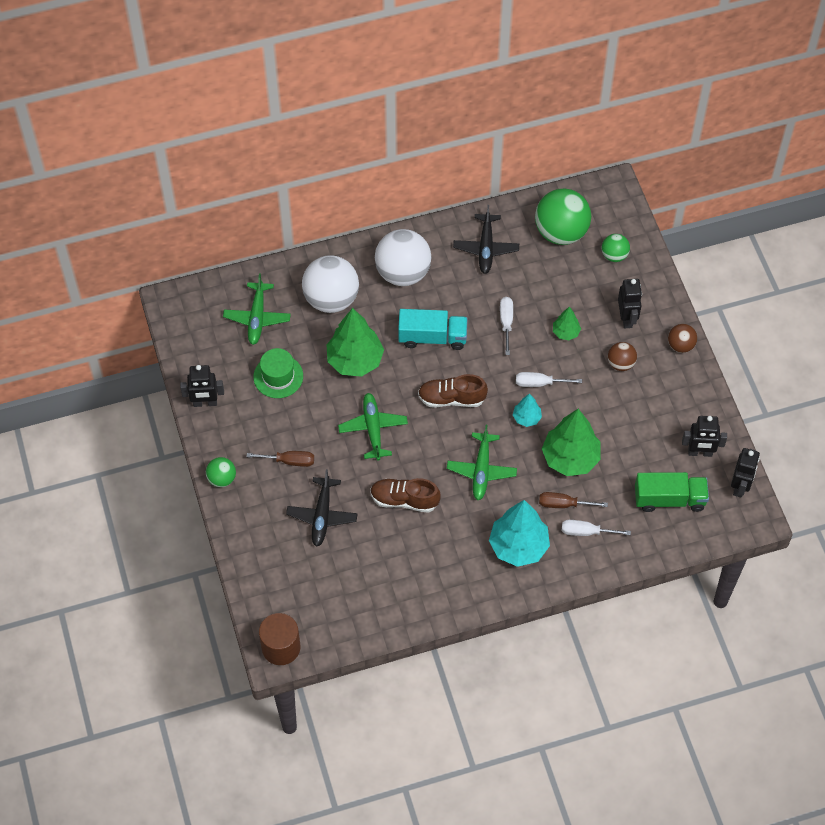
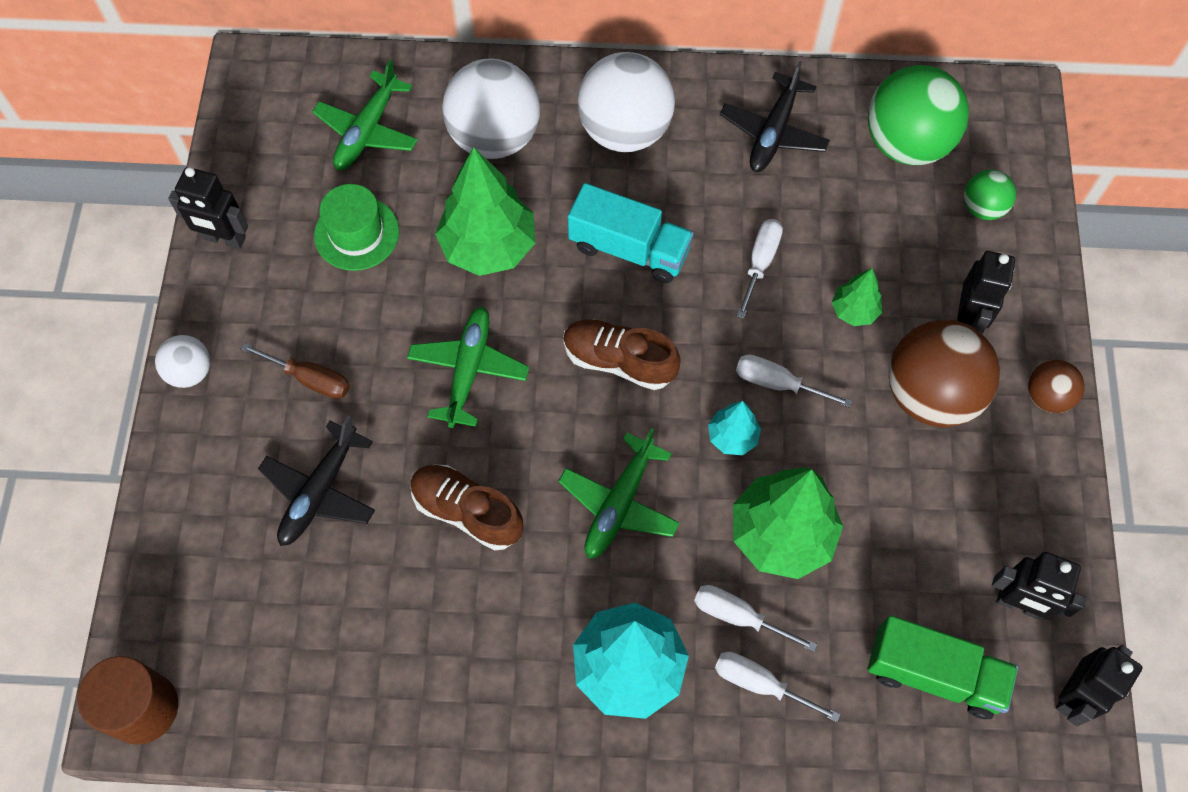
camera: 20 degrees right, 5 degrees up
green ball [206,457,236,487] -> white ball [155,335,210,388]
brown screwdriver [539,492,608,508] -> white screwdriver [694,585,817,652]
brown ball [608,342,637,371] -> brown ball [889,320,1000,427], size x1.98

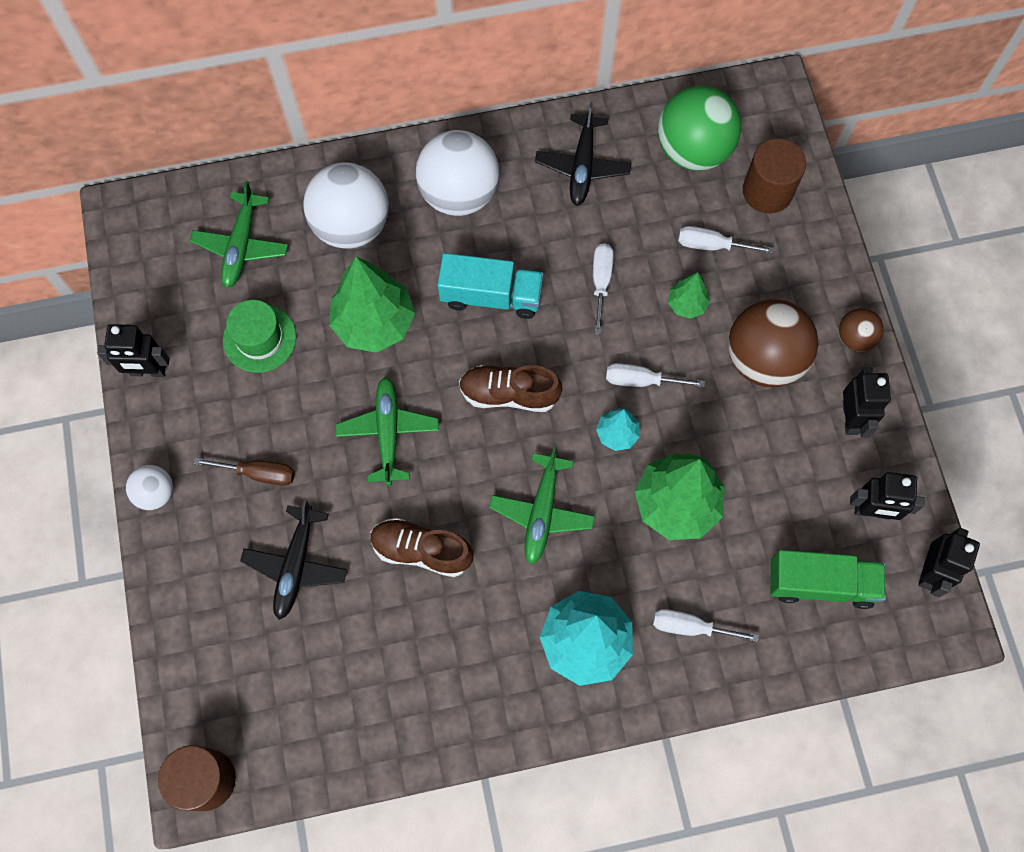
camera: 15 degrees left, 5 degrees up
white screwdriver [694,585,817,652] -> white screwdriver moved to [678,226,774,254]
black robot [957,251,1015,334] -> black robot moved to [843,367,891,438]
green ball [964,170,1016,220] -> brown cylinder [743,138,806,213]

